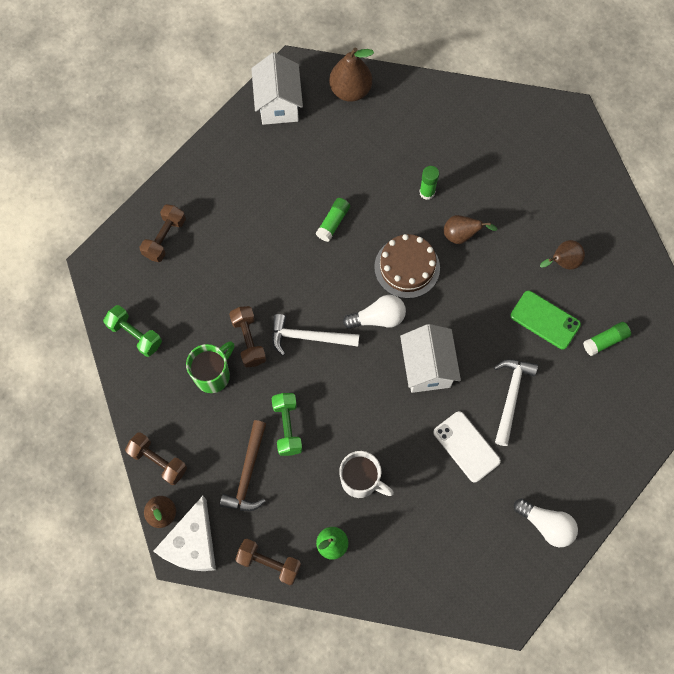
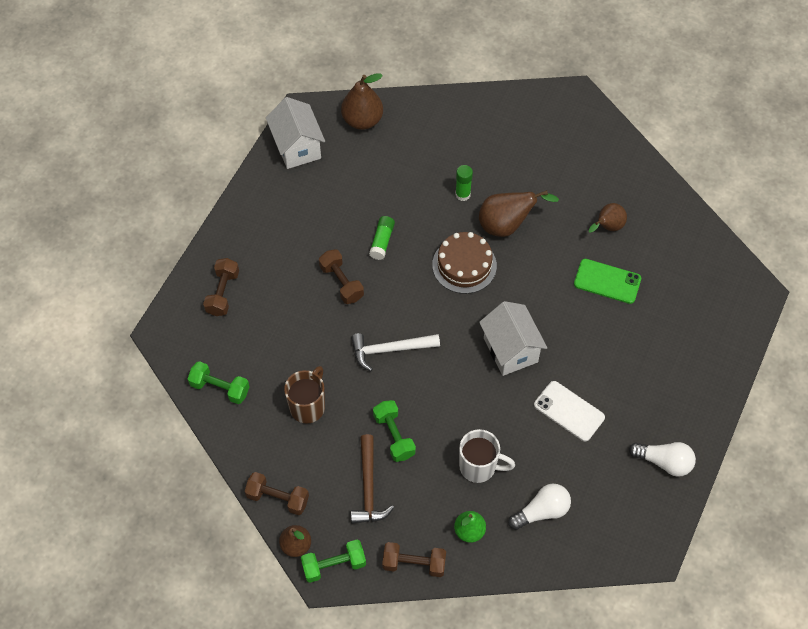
camera: 15 degrees left, 10 degrees down
white cheese [153,496,216,571] -> green dumbbell [301,540,366,583]
green mug [186,341,234,393] -> brown mug [284,366,325,424]
brown dumbbell [229,306,266,367] -> brown dumbbell moved to [319,249,364,304]
white light bulb [343,295,406,329] -> white light bulb moved to [508,483,571,530]
brown pear [444,215,498,244] -> brown pear [479,190,559,237], size x1.56
white hammer [494,359,538,446] -> none
green glue stick [583,322,631,356] -> none

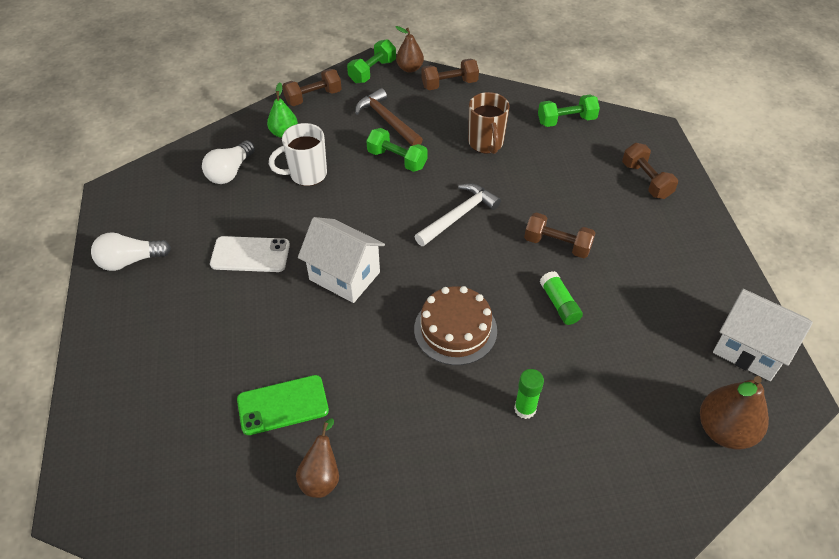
camera: 145 degrees right, 10 degrees down
brown pear [479,190,559,237] -> none

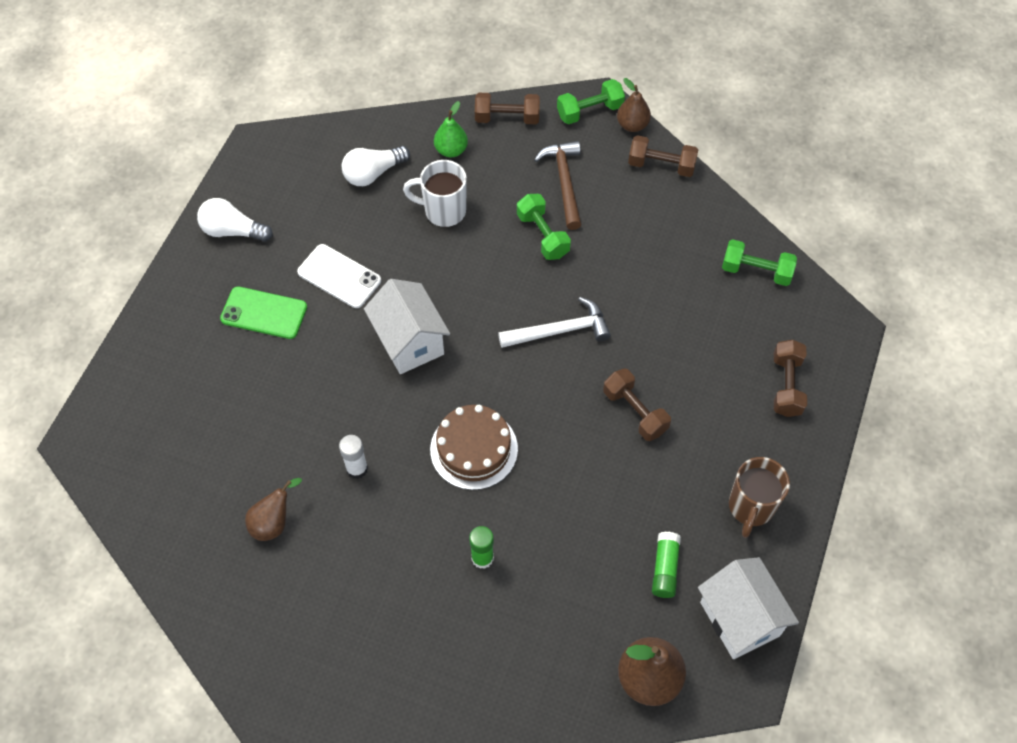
camera: 30 degrees right, 10 degrees up
green phone [237,375,329,435] -> green phone moved to [220,286,307,339]
brown mug [468,92,510,154] -> brown mug moved to [729,457,790,538]
green glue stick [540,271,583,325] -> green glue stick moved to [652,532,681,598]
none -> white glue stick [339,435,368,479]

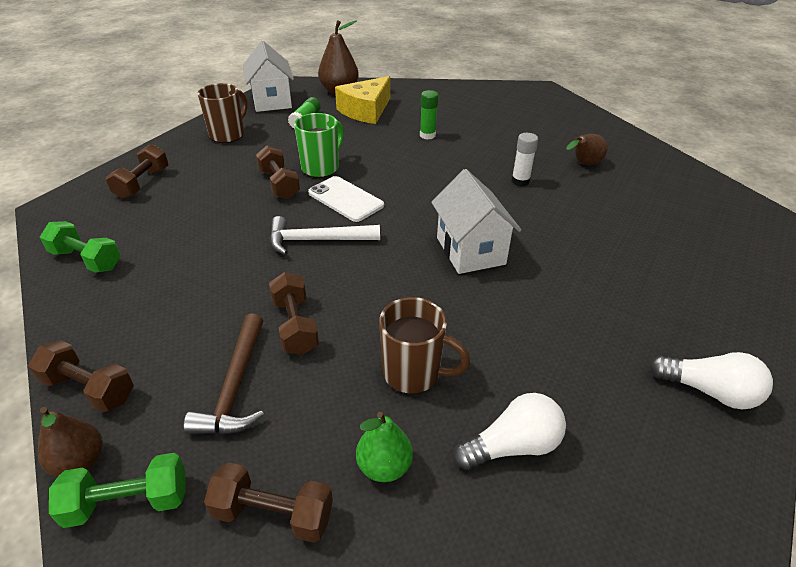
camera: 170 degrees left, 20 degrees down
green phone [220,286,307,339] -> none
white phone [297,244,381,308] -> white phone moved to [308,176,384,222]
white mug [403,160,467,227] -> brown mug [379,297,470,394]
brown cake [430,405,518,490] -> none
green dumbbell [517,194,571,260] -> brown dumbbell [269,272,319,355]
none -> green mug [294,113,344,178]
none -> yellow cheese [335,76,390,124]

